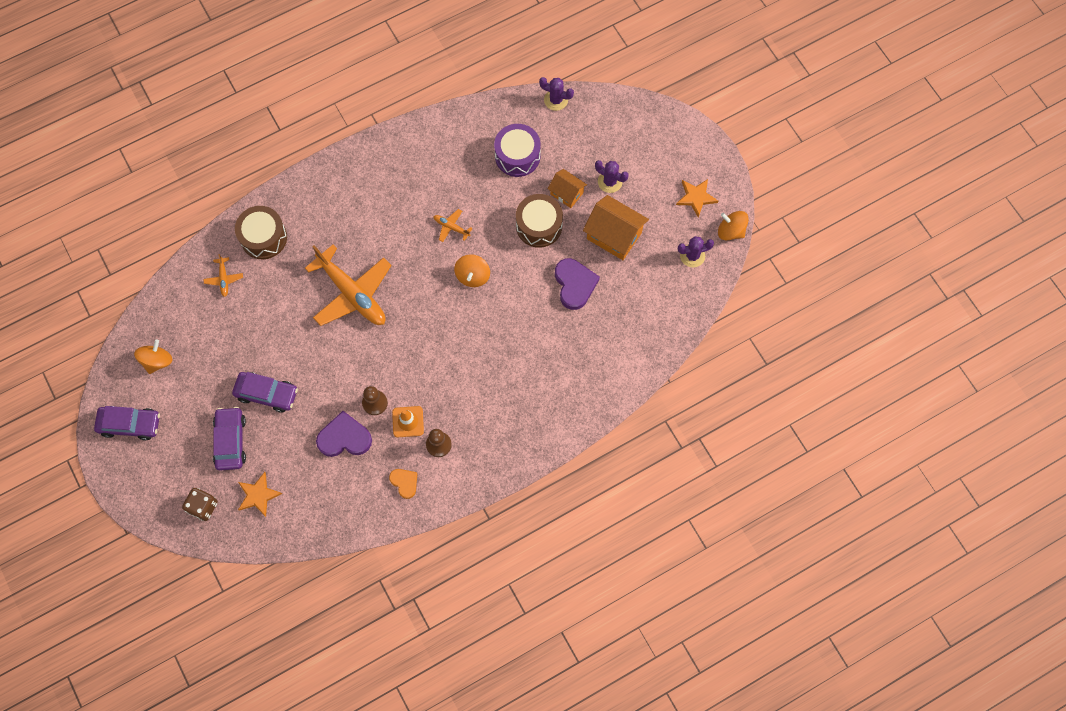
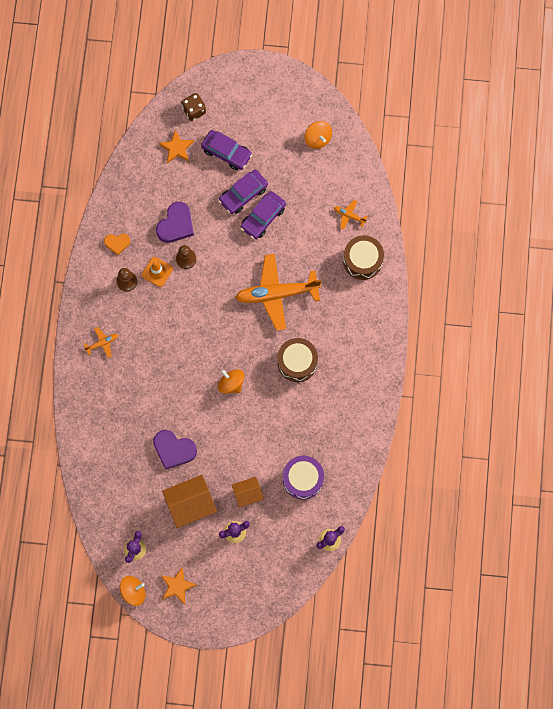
camera: 125 degrees right, 5 degrees up
purple car [94,406,160,440] -> purple car moved to [241,191,286,239]
orange plane [433,209,473,242] -> orange plane moved to [84,327,118,358]
brown drum [516,194,563,248] -> brown drum moved to [277,338,318,382]

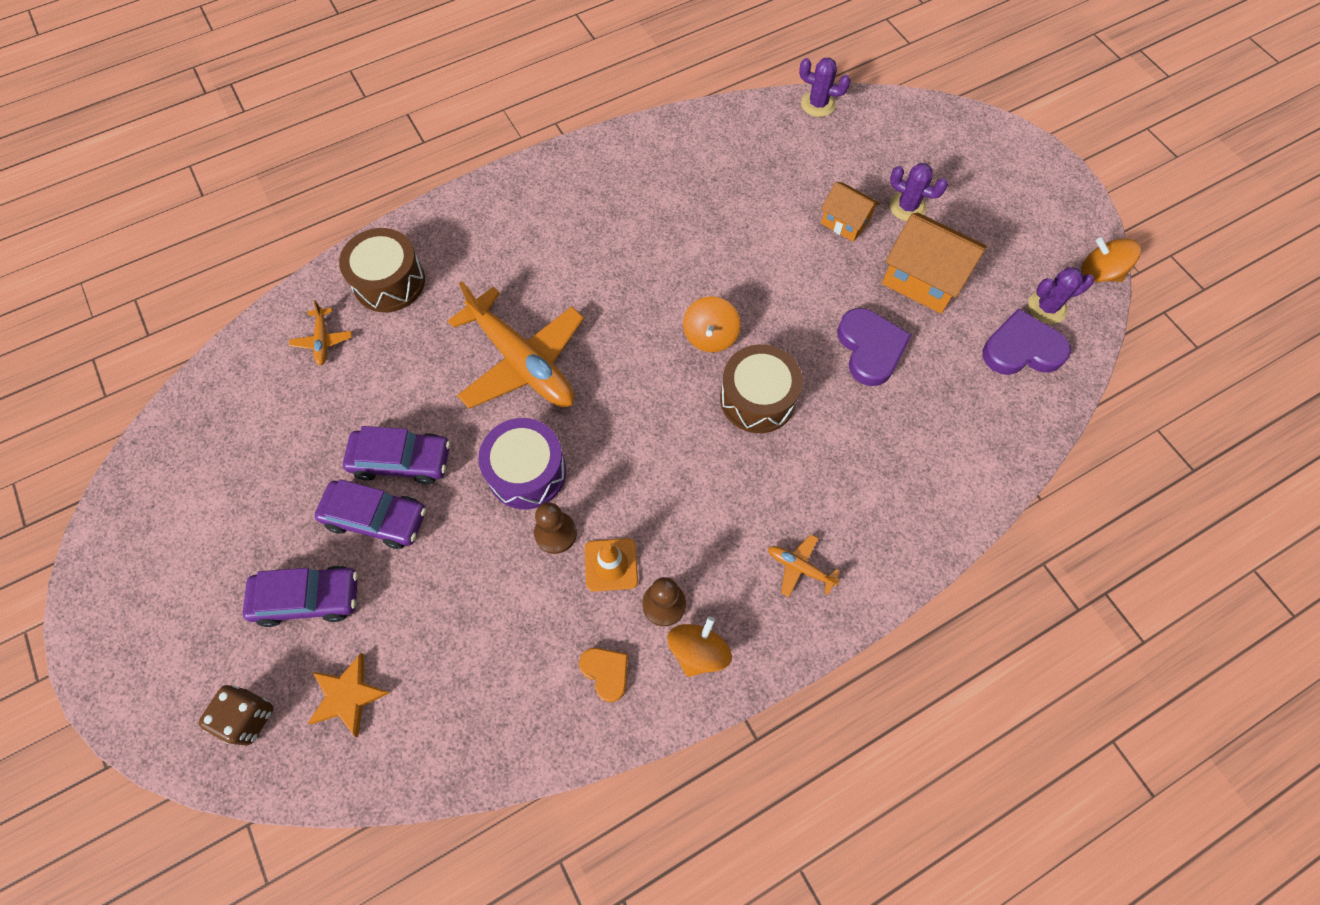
camera: 125 degrees left, 10 degrees down
purple heart [156,202,194,243] -> purple heart moved to [982,309,1071,375]
orange star [161,567,197,604] -> none
purple car [201,130,252,170] -> purple car turned 90 degrees clockwise [243,566,358,627]
brown drum [277,338,318,382] -> brown drum moved to [720,344,803,433]
purple drum [283,456,324,500] -> purple drum moved to [478,418,566,509]
orange spinning top [305,121,332,149] -> orange spinning top moved to [667,616,732,677]

